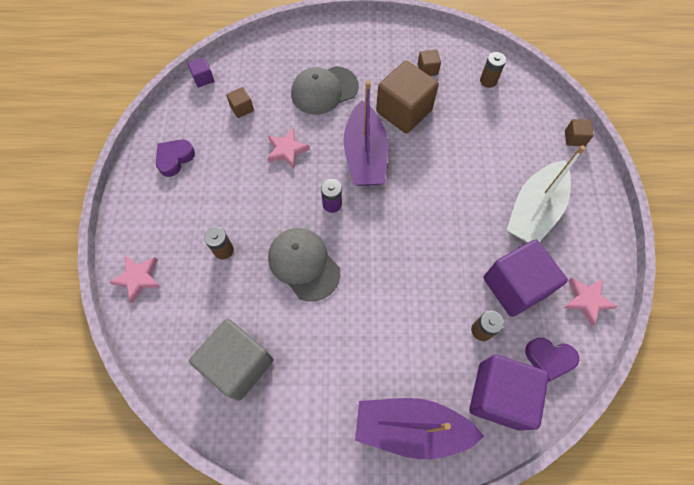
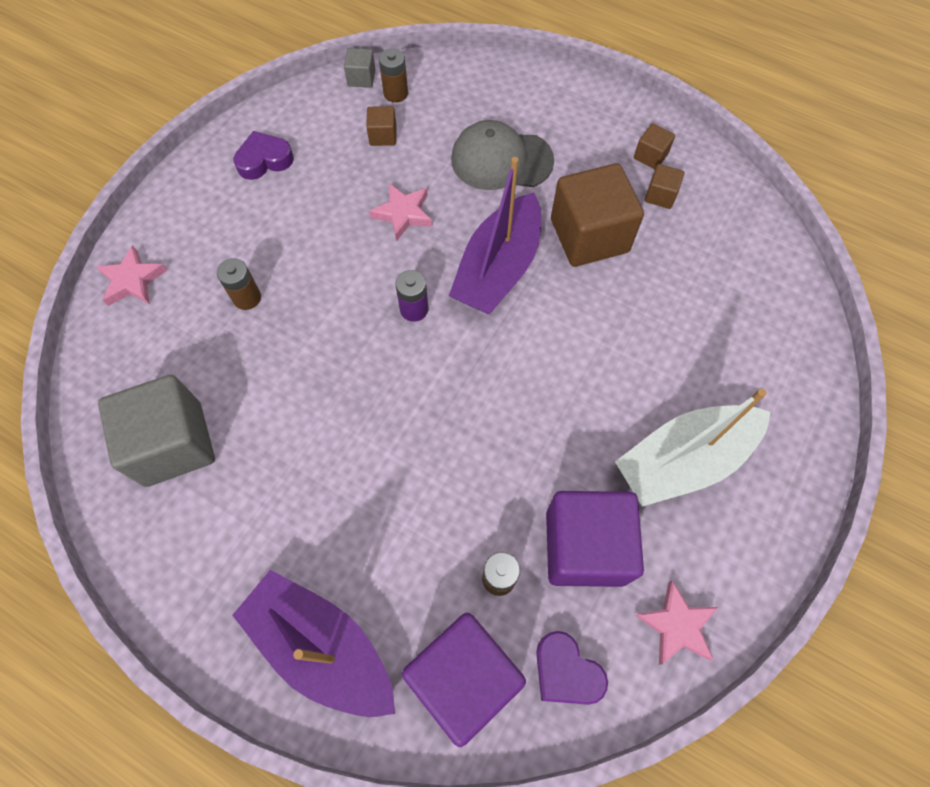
camera: 30 degrees right, 0 degrees up
purple cube [188,57,214,87] -> grey cube [344,48,376,88]
grey cap [268,228,340,301] -> none
brown battery [480,52,506,88] -> brown battery moved to [379,48,408,103]
brown cube [565,119,594,146] -> brown cube moved to [634,123,675,169]

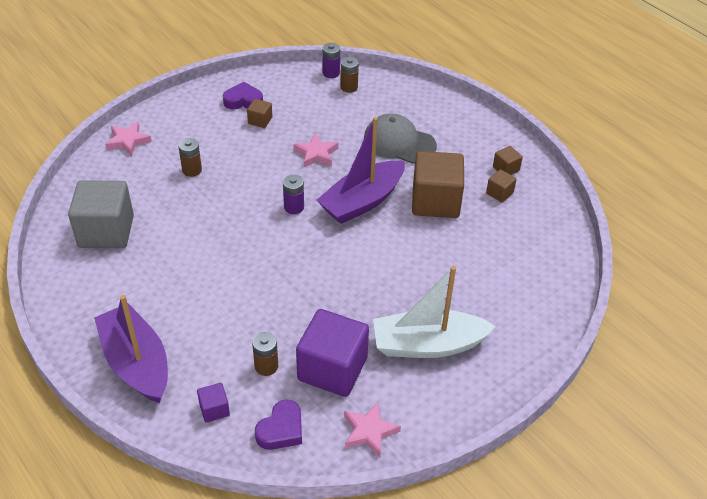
camera: 20 degrees right, 20 degrees down
grey cube [344,48,376,88] -> purple battery [322,43,340,78]
brown cube [366,106,397,146] -> brown cube moved to [247,99,272,128]
purple cube [402,613,526,747] -> purple cube [197,383,230,423], size x0.45
purple heart [536,631,608,705] -> purple heart turned 120 degrees counterclockwise [255,400,302,450]

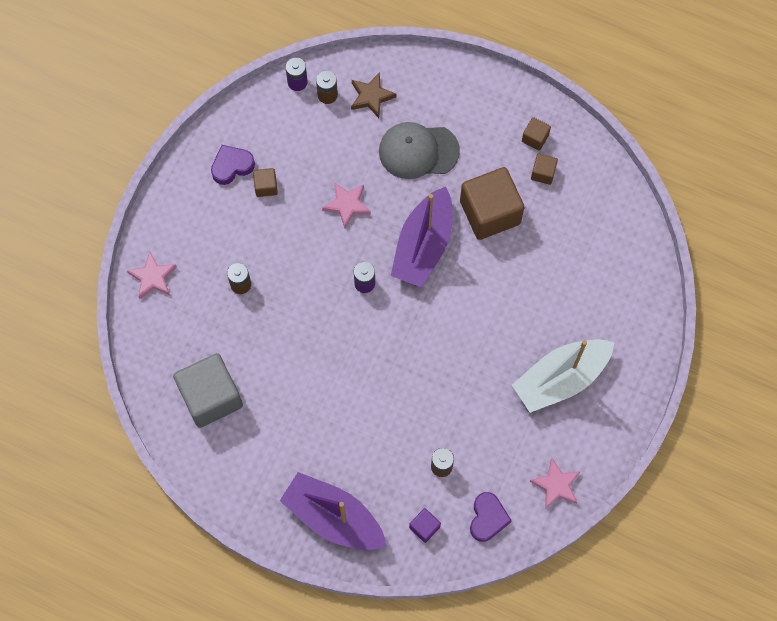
camera: 25 degrees left, 25 degrees up
purple cube [296,309,369,397] -> none
none -> brown star [351,72,396,118]

